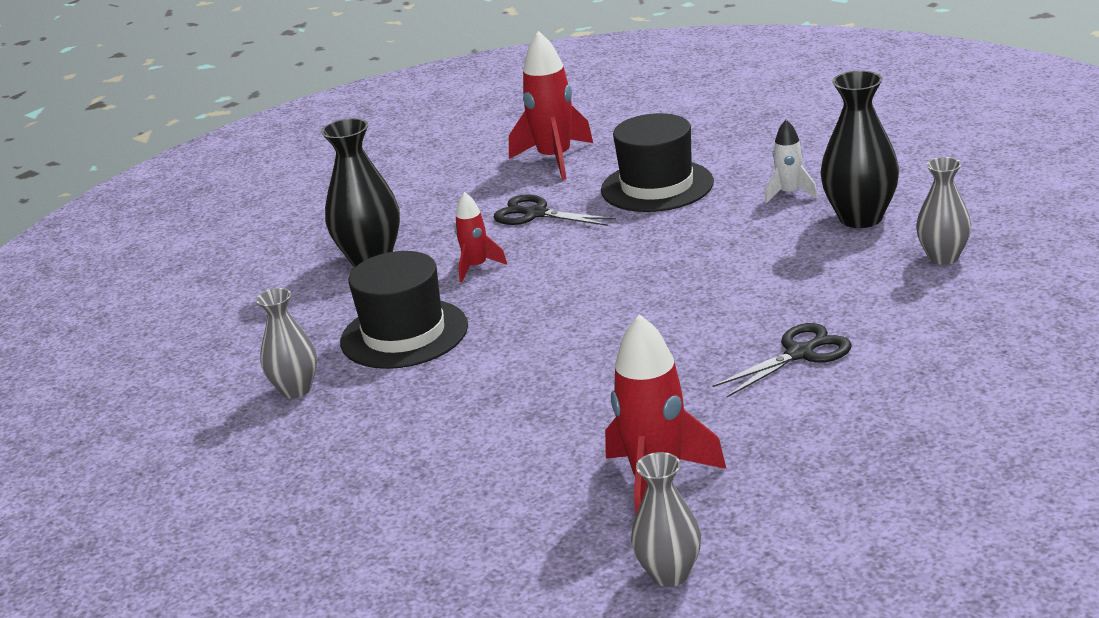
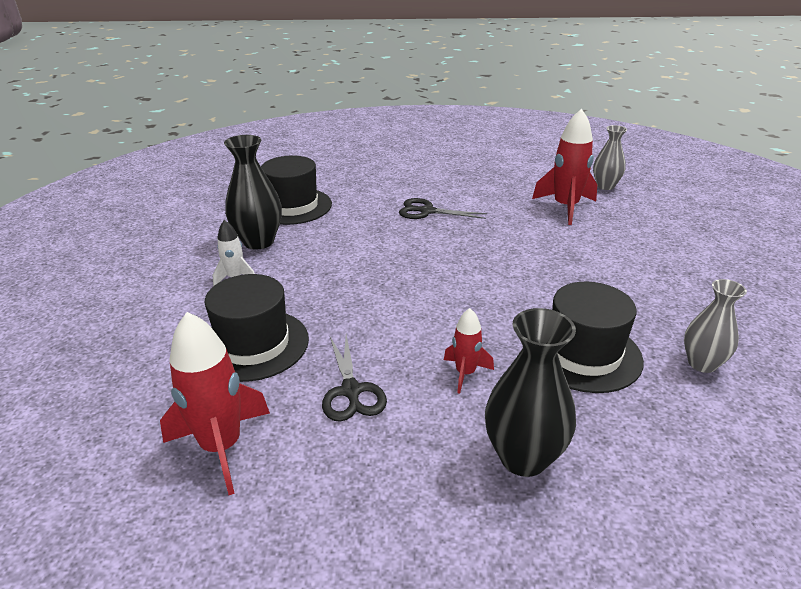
camera: 135 degrees left, 5 degrees up
grey vase [916,157,971,265] -> black hat [261,155,332,225]

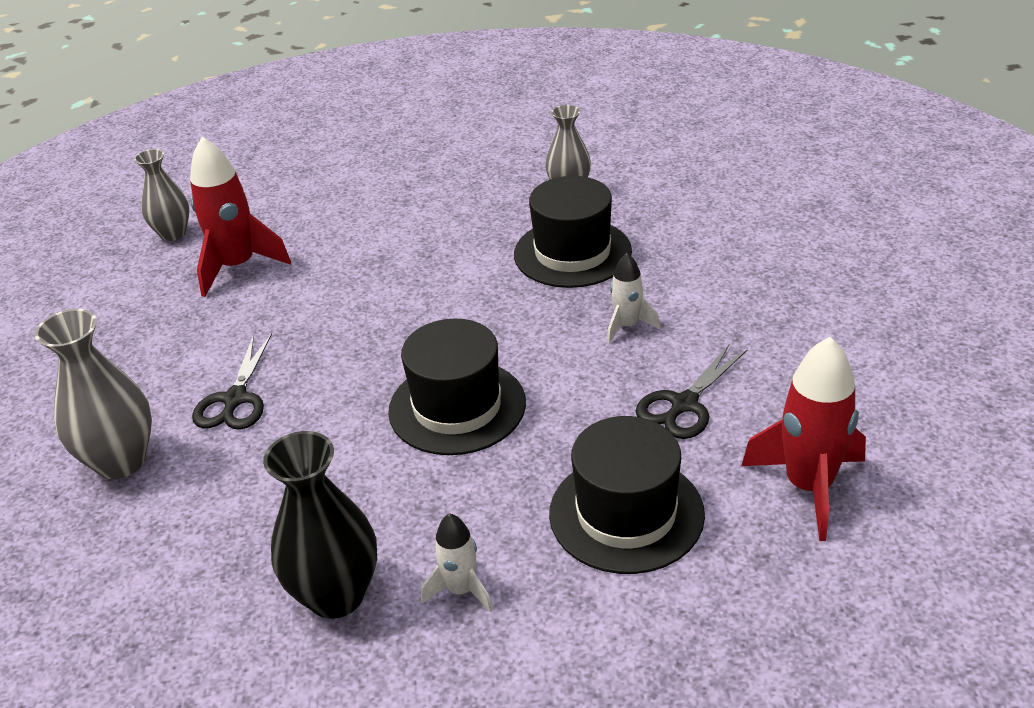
camera: 95 degrees left, 5 degrees up
black hat [261,155,332,225] -> black hat moved to [388,319,526,455]
black scissors [322,335,387,422] -> black scissors turned 150 degrees clockwise [636,343,748,439]
red rocket [444,308,494,394] -> white rocket [607,253,660,343]
black vase [485,308,576,477] -> none
none -> grey vase [35,309,152,479]

